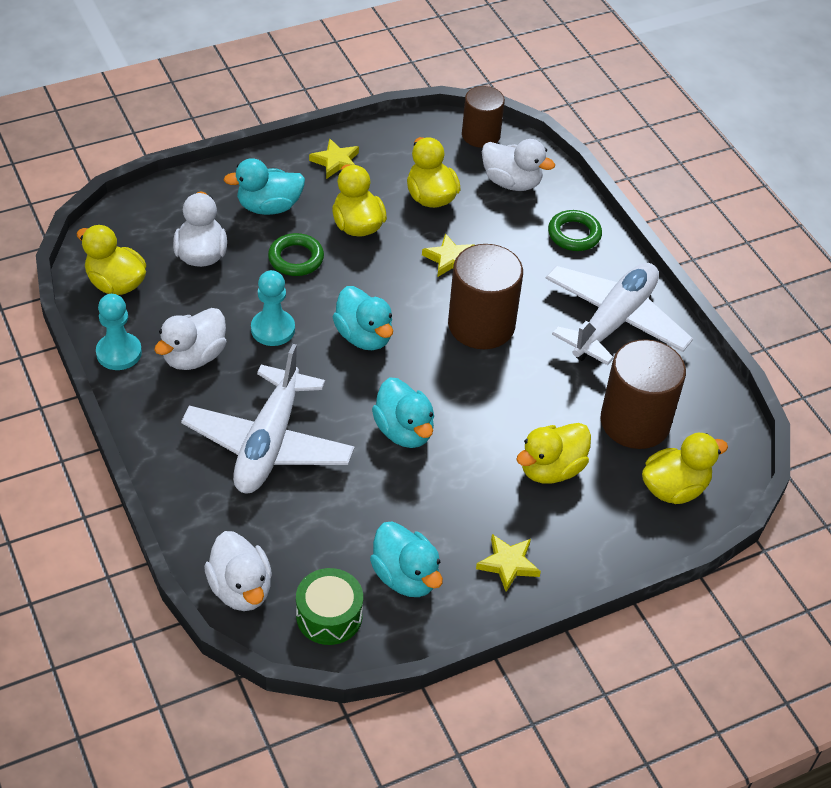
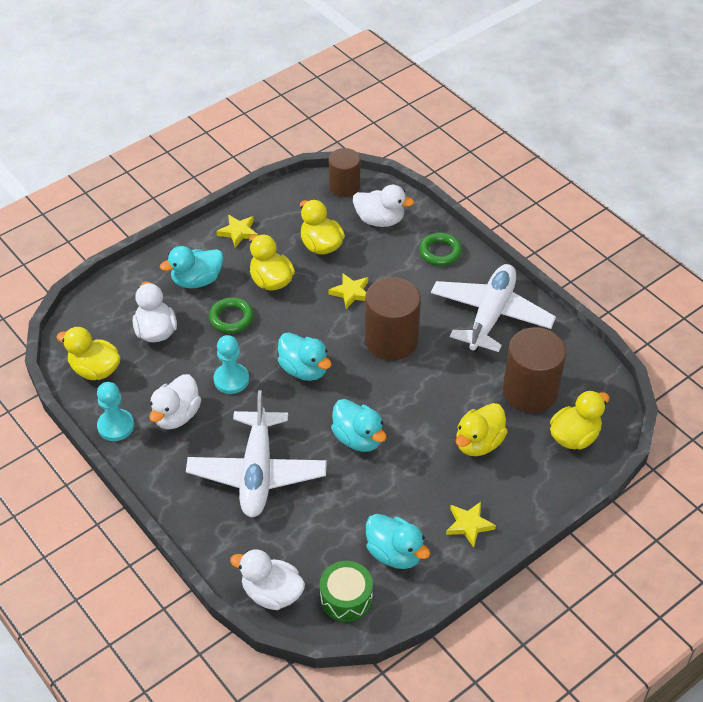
camera: 10 degrees left, 0 degrees up
white duck [204,531,272,611] -> white duck turned 150 degrees clockwise [230,549,305,610]

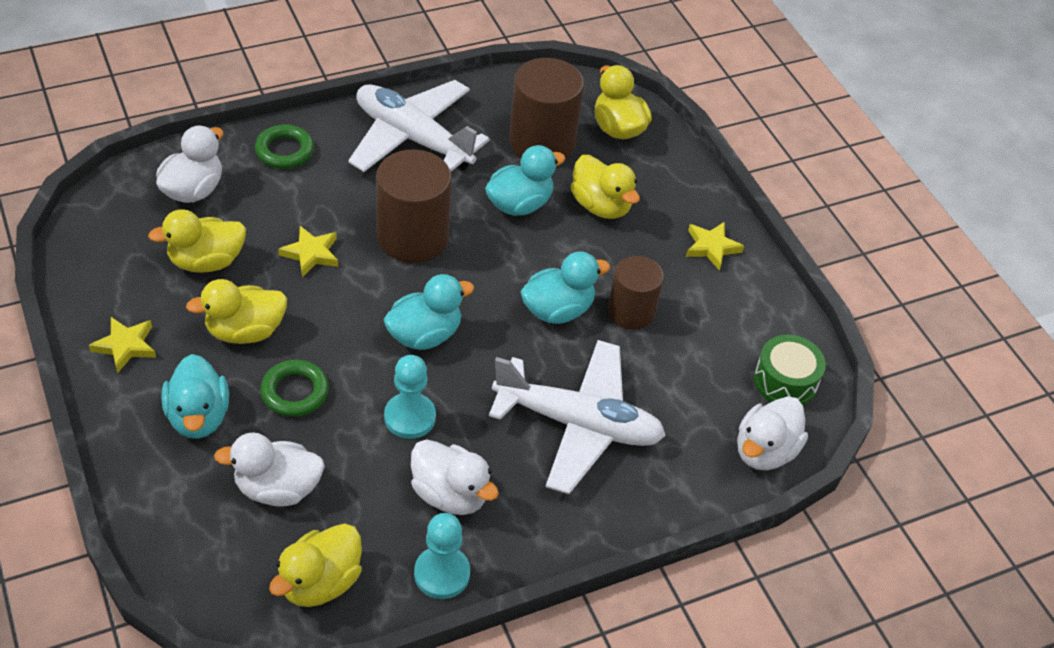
camera: 80 degrees left, 0 degrees up
brown cylinder [329,148,360,197] -> brown cylinder moved to [608,256,664,330]
turquoise duck [366,514,430,569] -> turquoise duck moved to [485,145,566,216]

